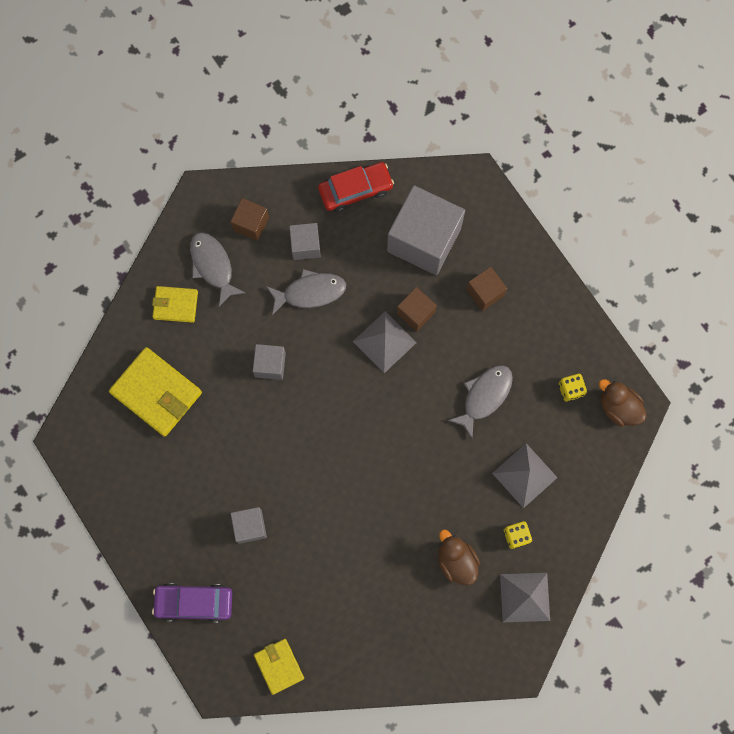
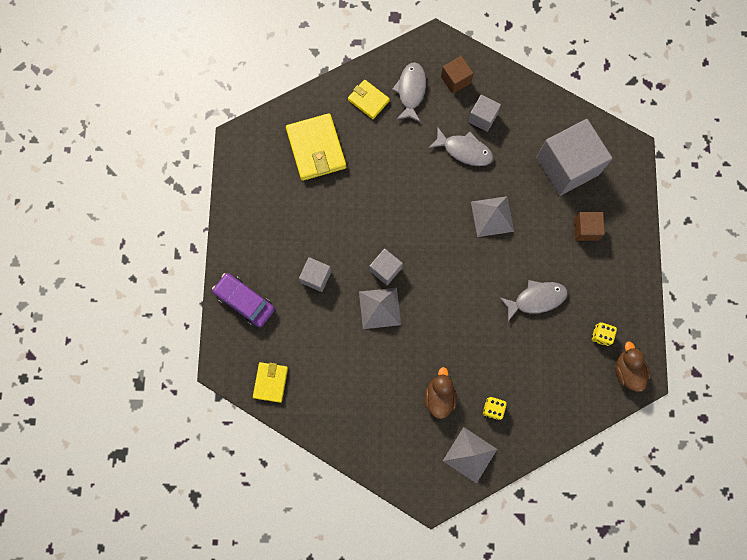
camera: 35 degrees right, 0 degrees up
grey cube [253,344,286,380] -> grey cube moved to [369,249,403,285]
red car [318,162,394,212] -> none
brown cube [397,287,437,332] -> none
grey pyramid [492,443,558,508] -> grey pyramid moved to [359,288,401,329]

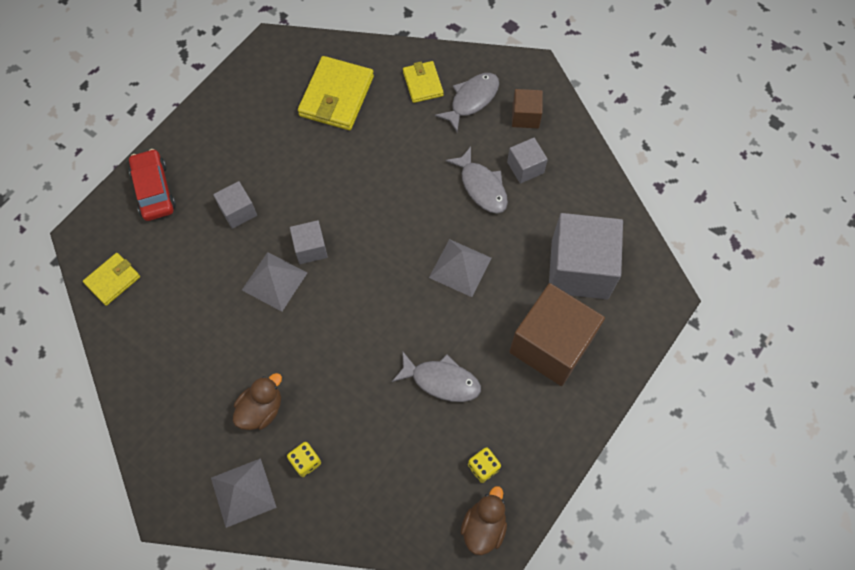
camera: 35 degrees right, 10 degrees down
purple car [212,273,275,327] -> red car [129,149,176,221]
brown cube [574,212,605,241] -> brown cube [509,283,605,386], size x2.05

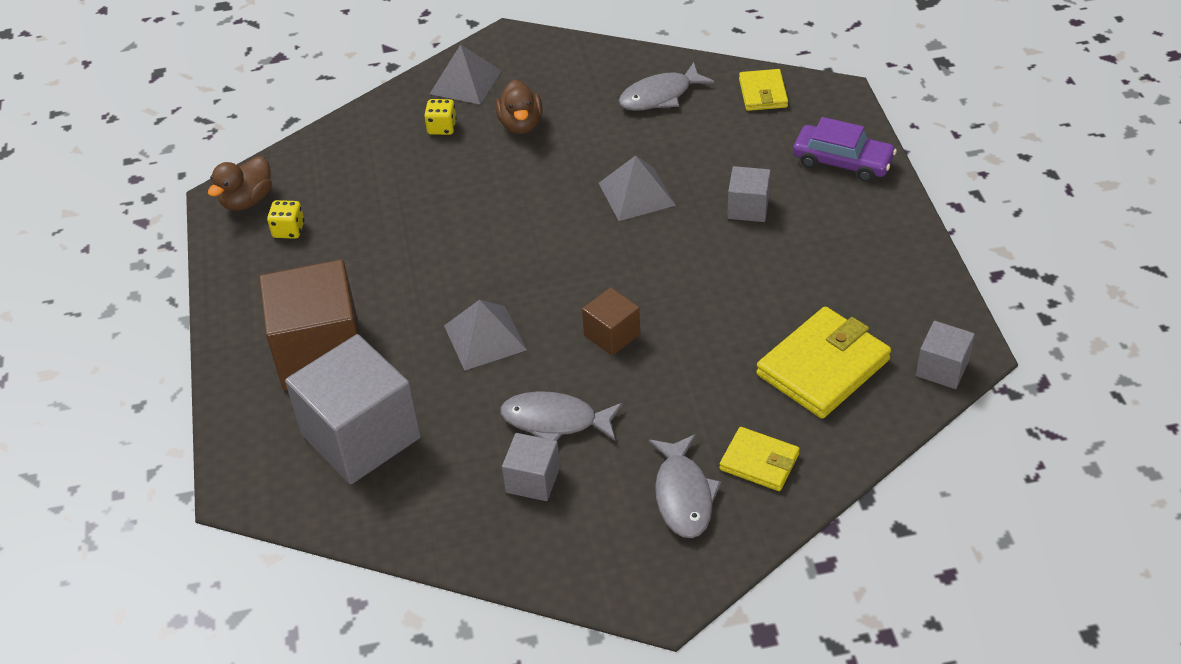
camera: 135 degrees right, 20 degrees down
red car [129,149,176,221] -> purple car [793,117,897,182]
grey cube [290,220,328,264] -> grey cube moved to [916,321,975,389]
yellow wallet [298,56,374,130] -> yellow wallet turned 75 degrees clockwise [756,307,891,419]
grey fish [392,351,481,402] -> grey fish moved to [619,62,714,111]
brown duck [460,486,507,555] -> brown duck turned 60 degrees clockwise [208,156,272,211]
brown cube [512,89,543,128] -> brown cube moved to [582,287,640,356]

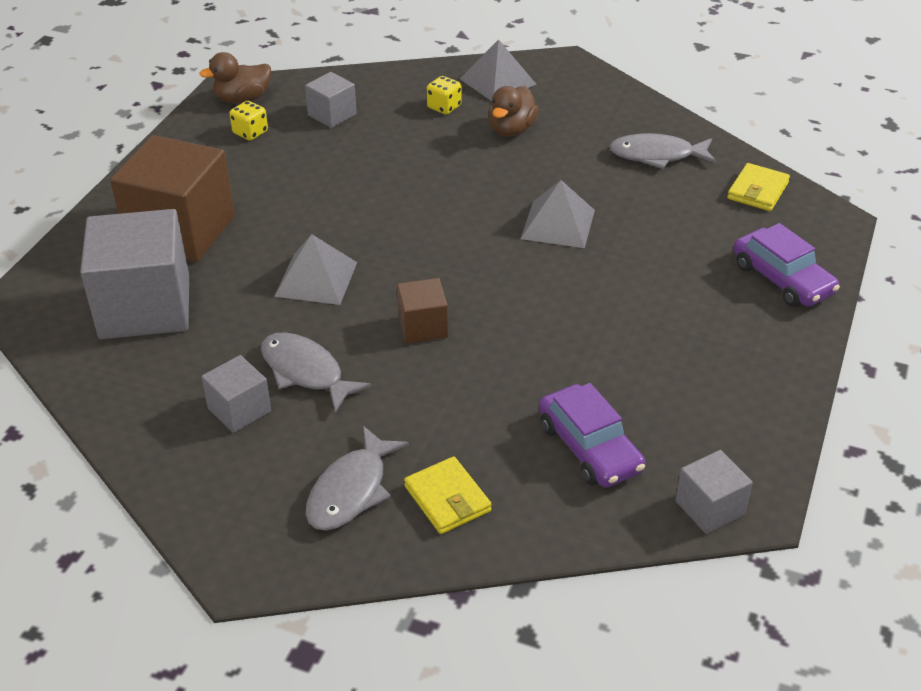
camera: 30 degrees right, 5 degrees down
grey cube [727,166,771,222] -> grey cube moved to [305,72,357,128]
yellow wallet [756,307,891,419] -> purple car [539,383,646,488]

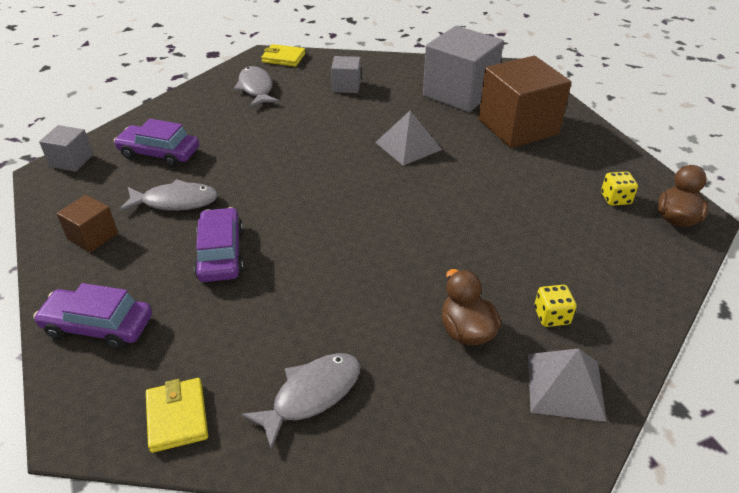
camera: 135 degrees right, 0 degrees up
grey fish [261,332,372,413] -> grey fish moved to [119,179,218,211]
grey cube [305,72,357,128] -> none
brown cube [397,278,448,344] -> brown cube moved to [56,195,118,253]
yellow wallet [404,456,492,534] -> yellow wallet moved to [261,44,306,67]
grey pyramid [521,180,595,248] -> none
none -> purple car [194,207,244,282]

